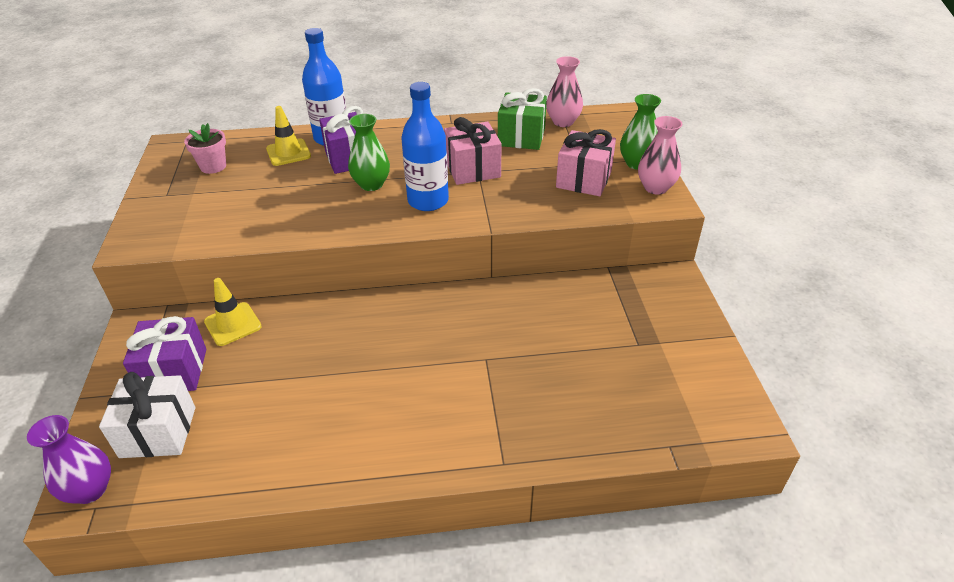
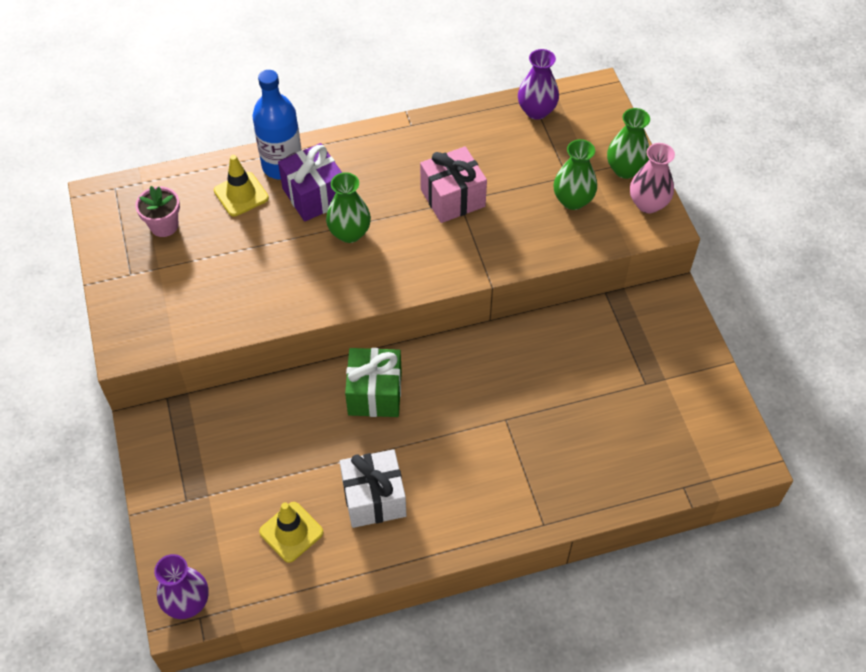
camera: 10 degrees left, 15 degrees up
white gift [99,372,195,458] -> white gift moved to [340,449,407,528]
purple gift [123,316,207,391] -> none
yellow traffic cone [204,278,262,346] -> yellow traffic cone moved to [259,502,324,563]
blue bottle [401,82,449,211] -> none
green gift [498,88,547,150] -> green gift moved to [345,348,402,417]
pink vase [546,56,583,127] -> purple vase [518,49,559,120]
pink gift [556,129,616,196] -> green vase [554,139,597,210]

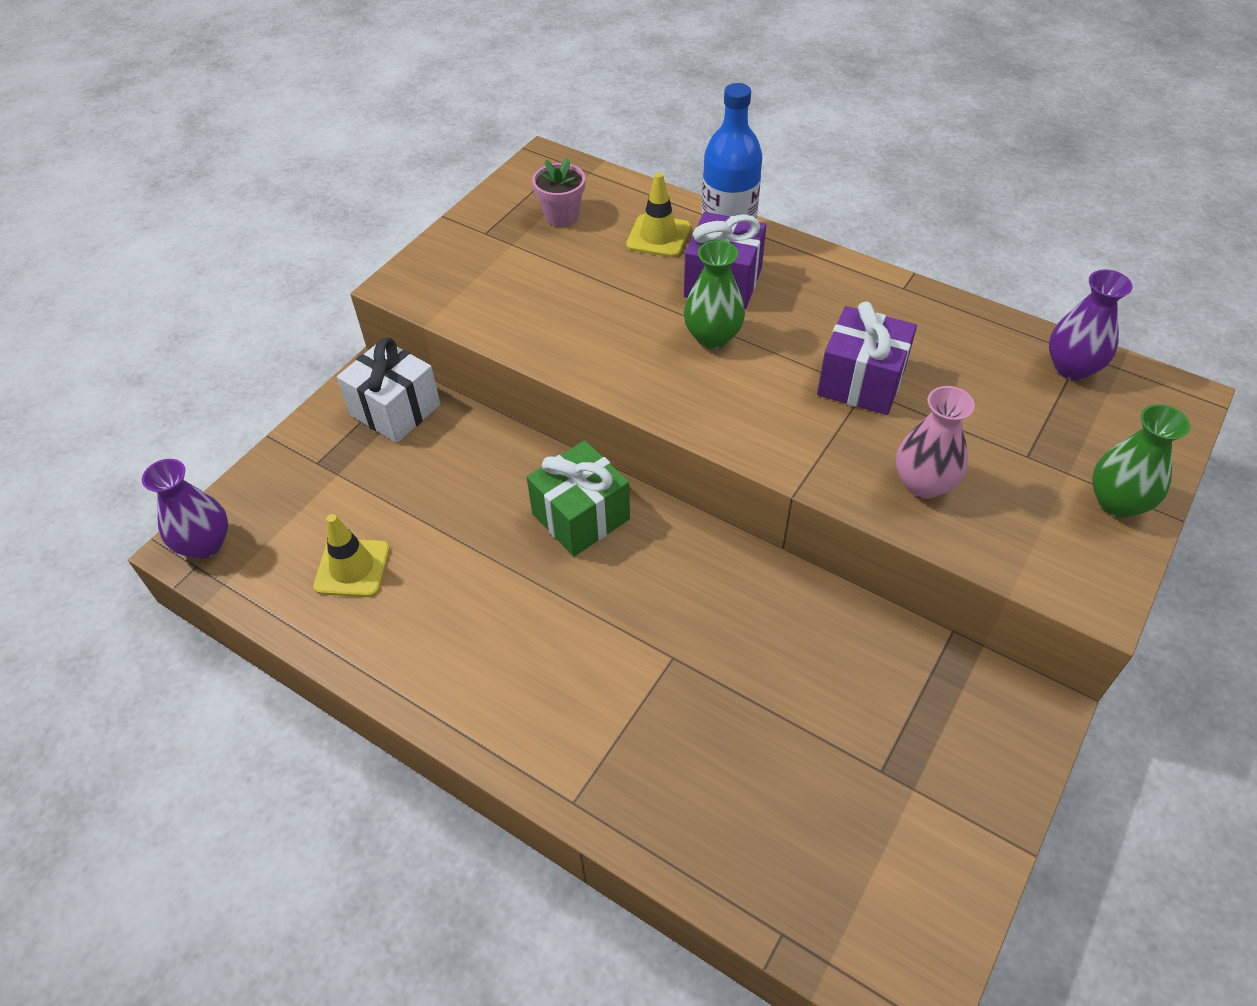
camera: 50 degrees right, 5 degrees down
white gift [340,449,407,528] -> white gift moved to [337,338,440,443]
pink gift [420,146,487,223] -> purple gift [817,301,917,415]
green vase [554,139,597,210] -> none
pink vase [630,143,675,213] -> pink vase moved to [896,386,975,499]

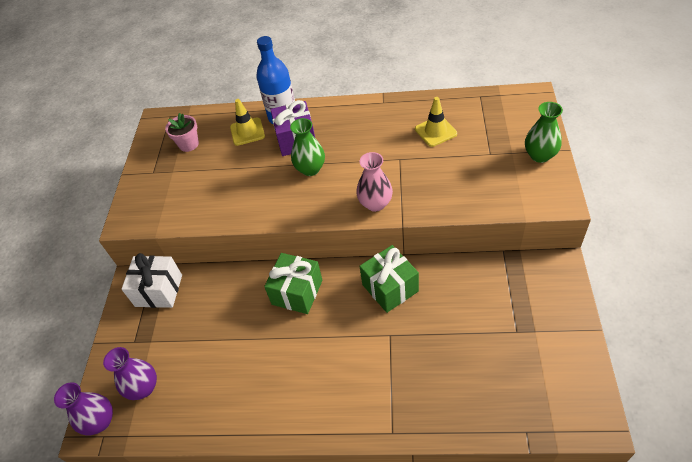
camera: 25 degrees left, 0 degrees up
yellow traffic cone [313,514,390,597] -> yellow traffic cone moved to [415,97,457,147]
purple gift [817,301,917,415] -> none
pink vase [896,386,975,499] -> pink vase moved to [356,152,393,212]
purple vase [1049,270,1133,380] -> purple vase moved to [103,347,157,400]
none -> green gift [360,245,419,313]

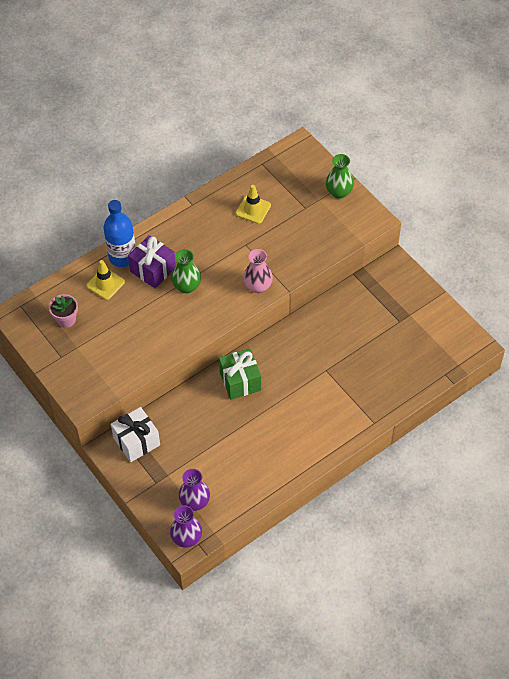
camera: 45 degrees left, 5 degrees up
green gift [360,245,419,313] -> none

